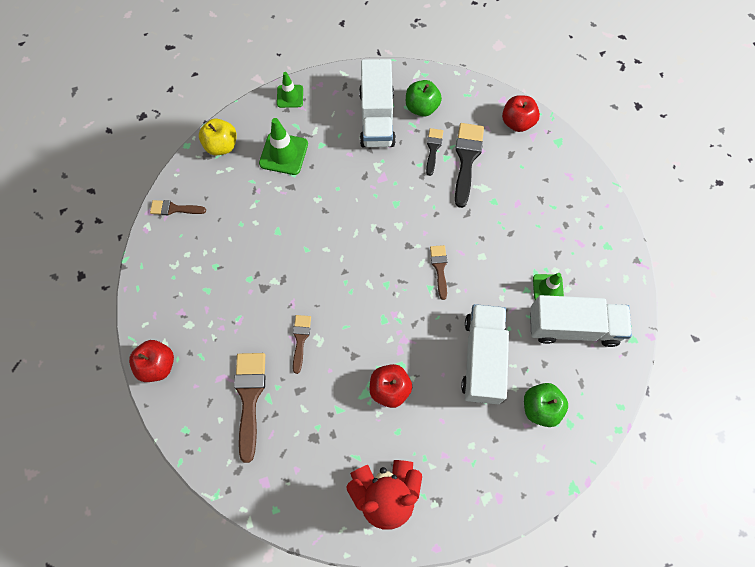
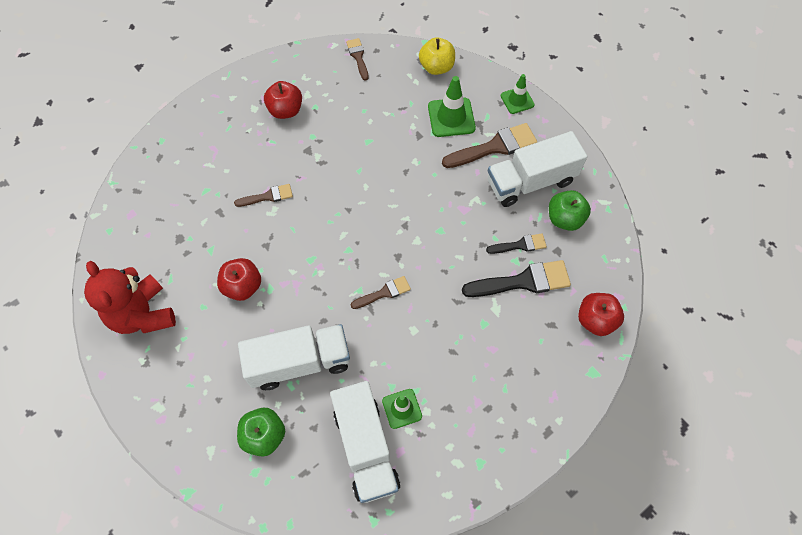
camera: 70 degrees right, 5 degrees down
red apple [129,340,174,382] -> red apple moved to [264,81,302,119]
brown brush [234,353,265,463] -> brown brush moved to [442,123,537,168]

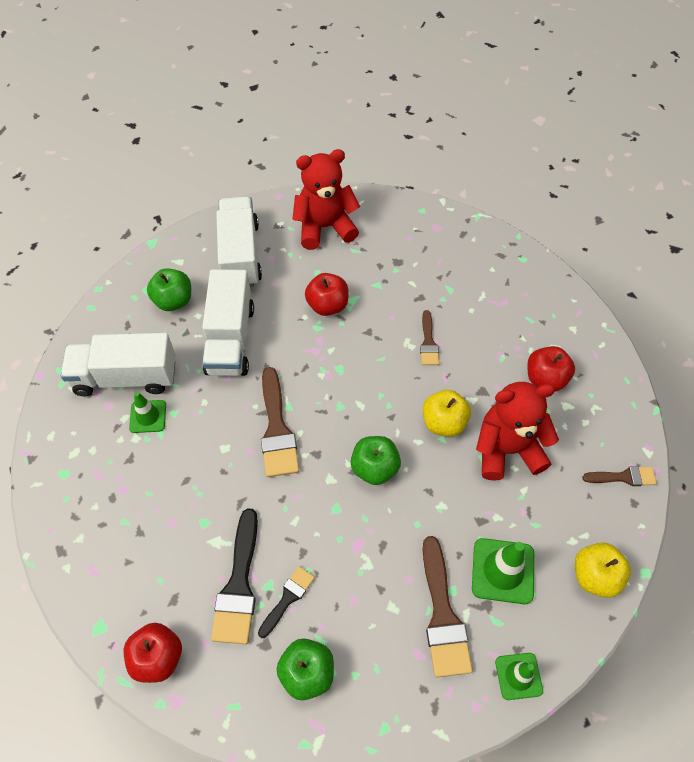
camera: 105 degrees right, 5 degrees down
brown brush [351,276,411,309] -> brown brush [261,367,299,477], size x1.75
black brush [486,233,547,254] -> black brush turned 150 degrees counterclockwise [258,566,315,638]
white truck [488,131,587,207] -> white truck moved to [216,197,262,287]
none -> green apple [351,436,401,485]
none -> yellow apple [423,390,471,437]
none -> red teddy bear [476,382,559,481]

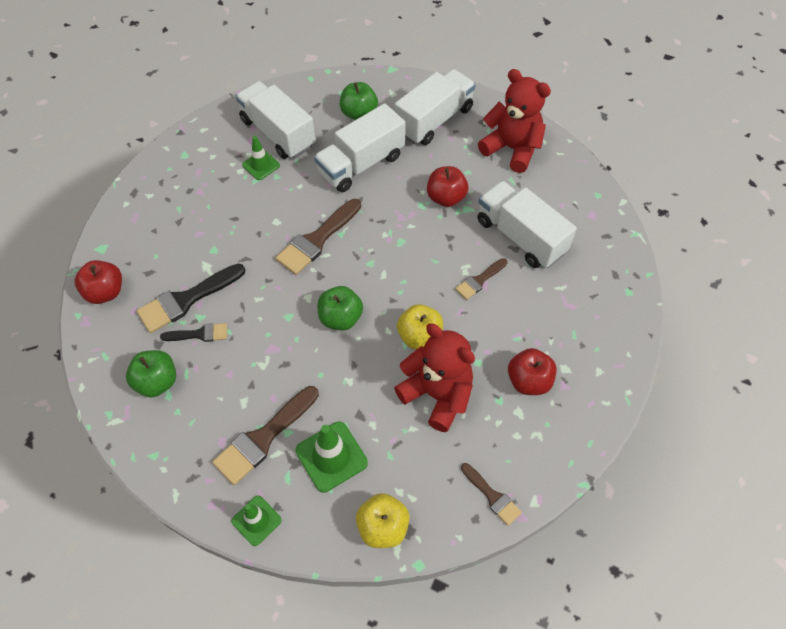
camera: 50 degrees right, 0 degrees up
none -> white truck [478,181,577,268]

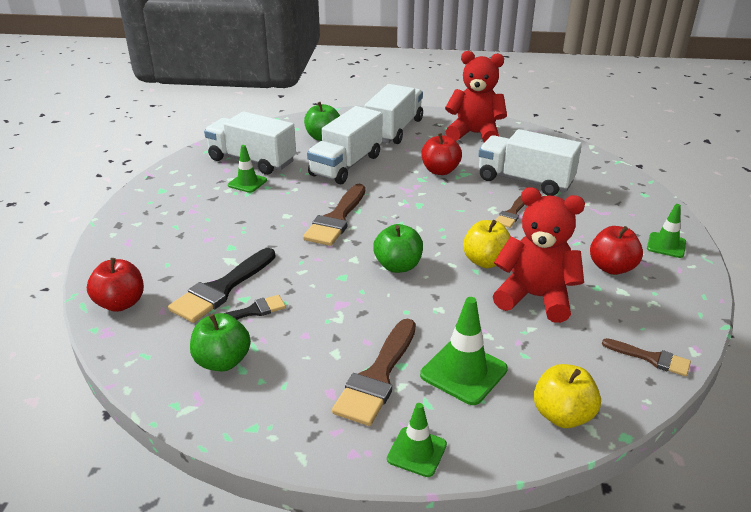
camera: 20 degrees left, 25 degrees down
none -> green traffic cone [647,204,686,258]

